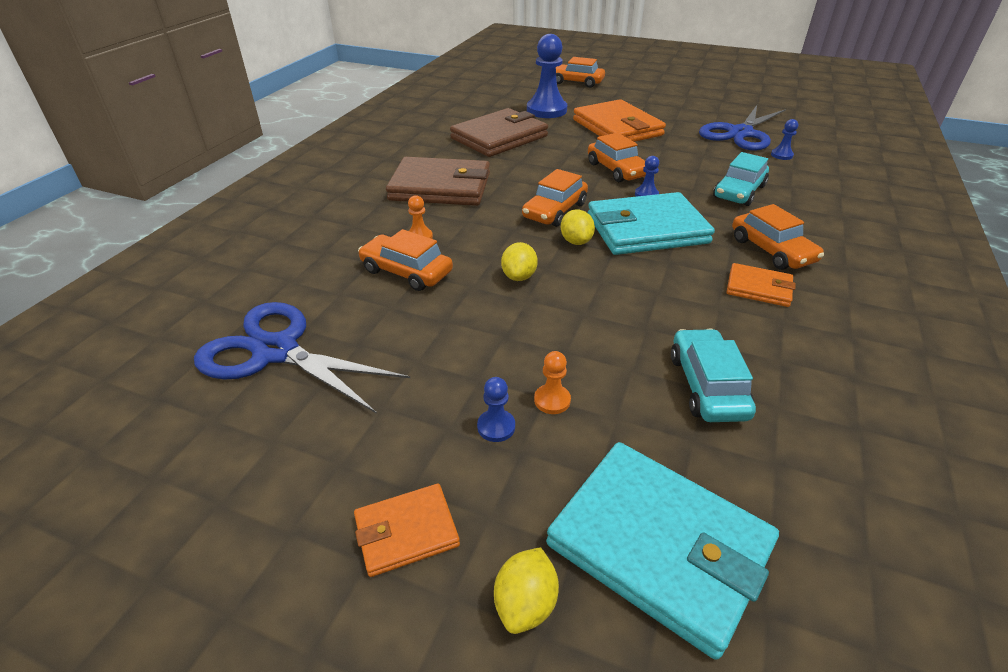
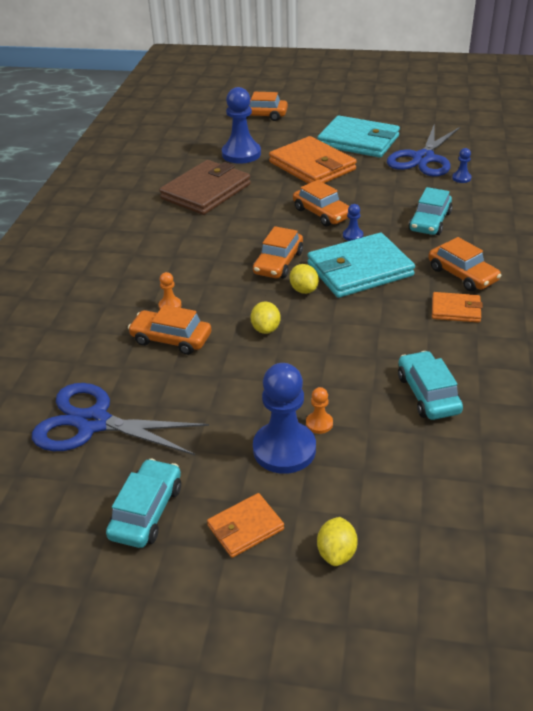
camera: 10 degrees left, 0 degrees up
brown wallet [386,157,490,206] -> none
blue pawn [477,377,515,442] -> blue pawn [253,363,316,474], size x2.25
turquoise wallet [546,442,779,660] -> turquoise wallet moved to [317,116,400,158]
none -> turquoise car [106,459,181,548]

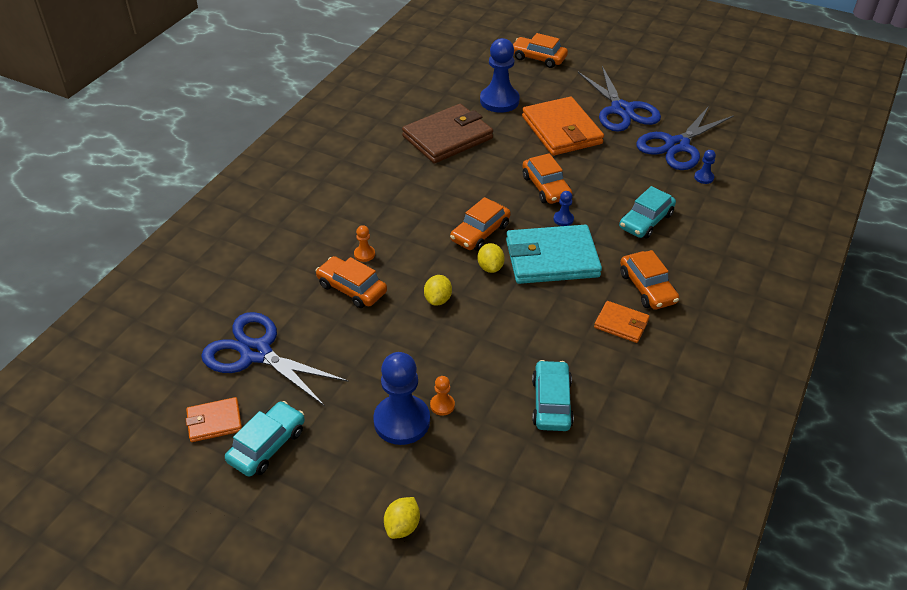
camera: 15 degrees right, 5 degrees up
orange wallet [207,493,284,558] -> orange wallet moved to [185,397,242,442]
turquoise wallet [317,116,400,158] -> blue scissors [578,66,661,132]

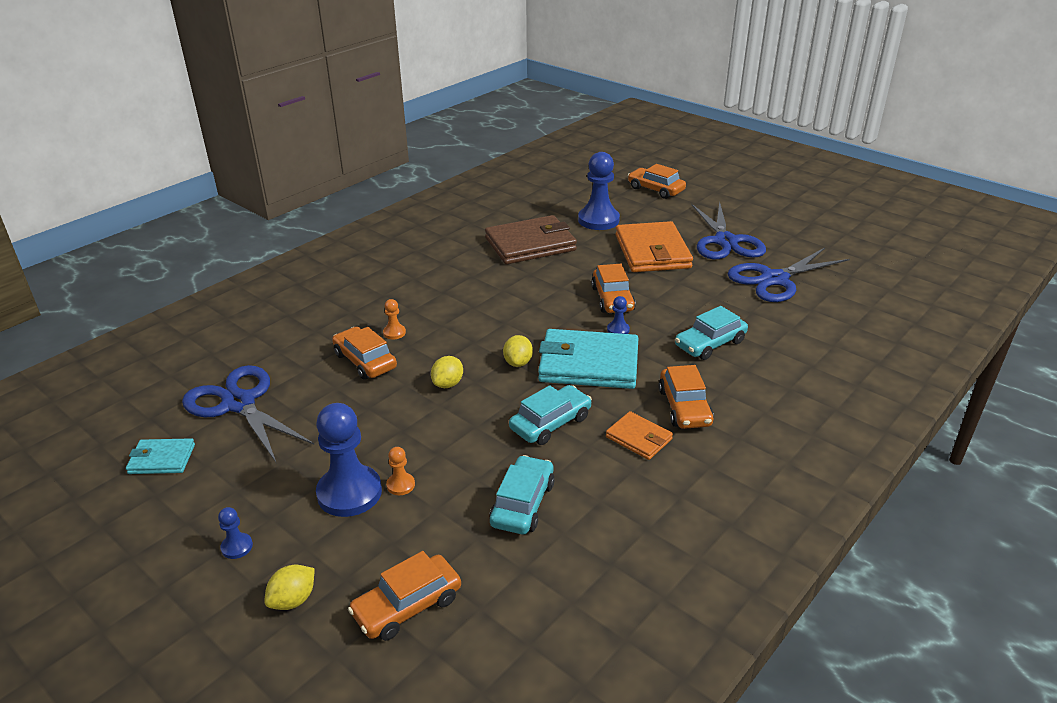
camera: 15 degrees right, 10 degrees down
orange wallet [185,397,242,442] -> turquoise wallet [126,438,195,474]
turquoise car [225,401,305,477] -> turquoise car moved to [509,385,592,445]
orange car [450,197,511,251] -> orange car moved to [348,551,461,641]
blue pawn [694,150,716,184] -> blue pawn moved to [218,507,253,559]

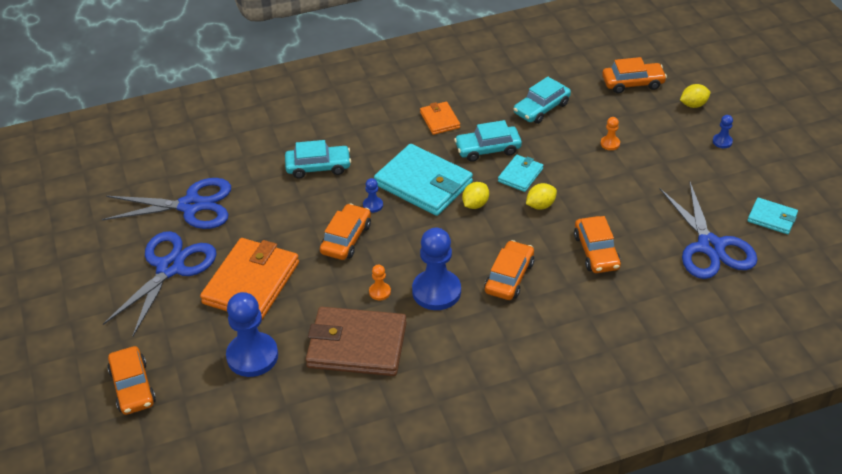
camera: 150 degrees left, 10 degrees up
blue pawn [316,403,382,517] -> blue pawn moved to [412,228,461,310]
orange pawn [383,299,406,339] -> orange pawn moved to [369,265,391,300]
orange car [658,365,714,429] -> orange car moved to [485,240,534,300]
none -> turquoise wallet [498,155,543,192]

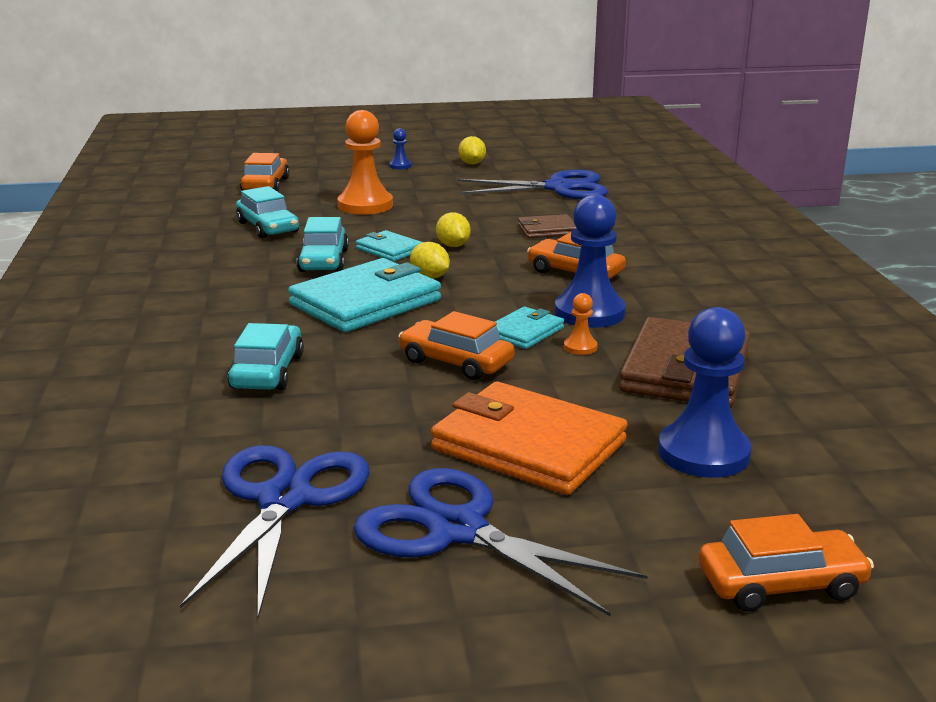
camera: 80 degrees left, 20 degrees down
blue pawn [363,178,383,213] -> none
orange wallet [420,102,460,135] -> none
orange car [574,216,621,273] -> brown wallet [518,214,576,238]
orange pawn [601,117,620,150] -> orange pawn [337,110,393,215], size x2.25
yellow lemon [680,84,710,108] -> yellow lemon moved to [458,136,486,165]
turquoise wallet [747,198,798,234] -> turquoise wallet moved to [495,307,564,349]

